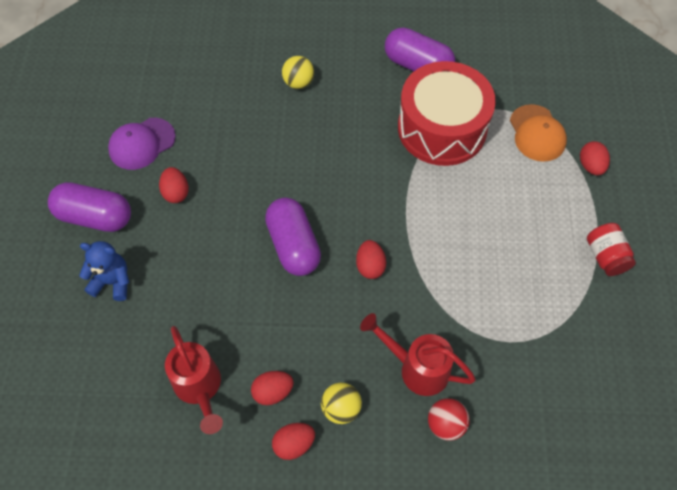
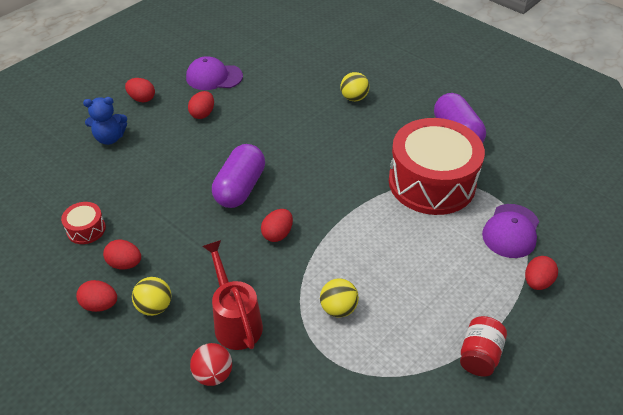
camera: 40 degrees right, 15 degrees down
purple capsule [48,182,131,232] -> red egg [125,78,155,102]
blue teddy bear [79,241,129,301] -> blue teddy bear turned 120 degrees clockwise [83,97,127,145]
red watering can [165,326,223,434] -> red drum [61,202,106,244]
orange cap [510,104,567,162] -> purple cap [482,204,539,258]
none -> yellow ball [320,279,359,317]

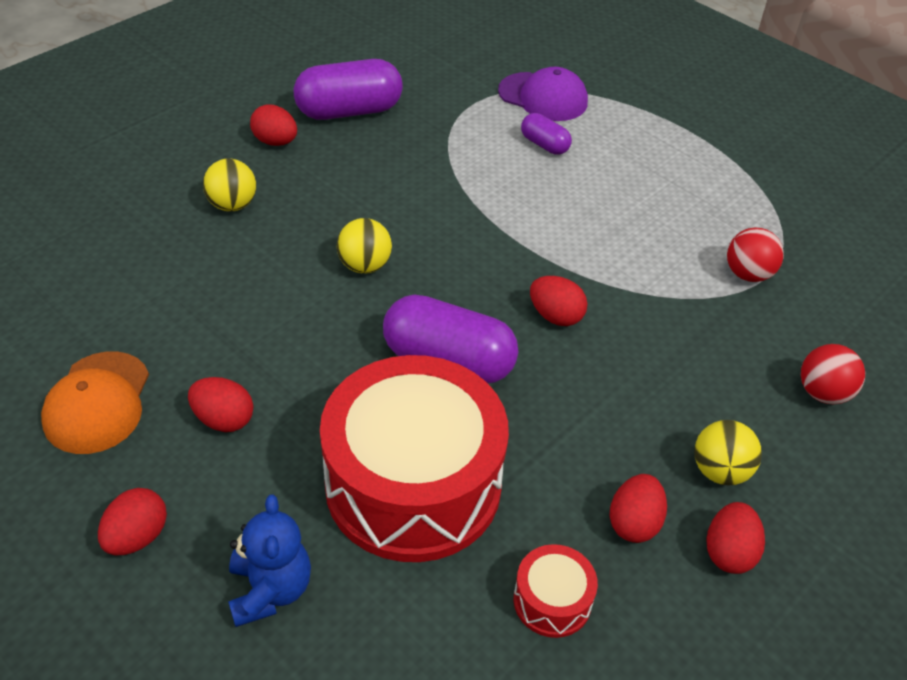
camera: 90 degrees left, 0 degrees up
purple cap [186,56,243,90] -> orange cap [41,351,149,454]
red watering can [202,240,263,350] -> none
yellow ball [320,279,359,317] -> yellow ball moved to [337,218,392,274]
red drum [389,118,485,215] -> red drum moved to [320,355,509,562]
red jar [460,316,507,377] -> none
red egg [525,256,558,290] -> red egg moved to [250,104,297,146]
none -> purple capsule [521,113,572,155]
none -> red ball [727,227,784,282]

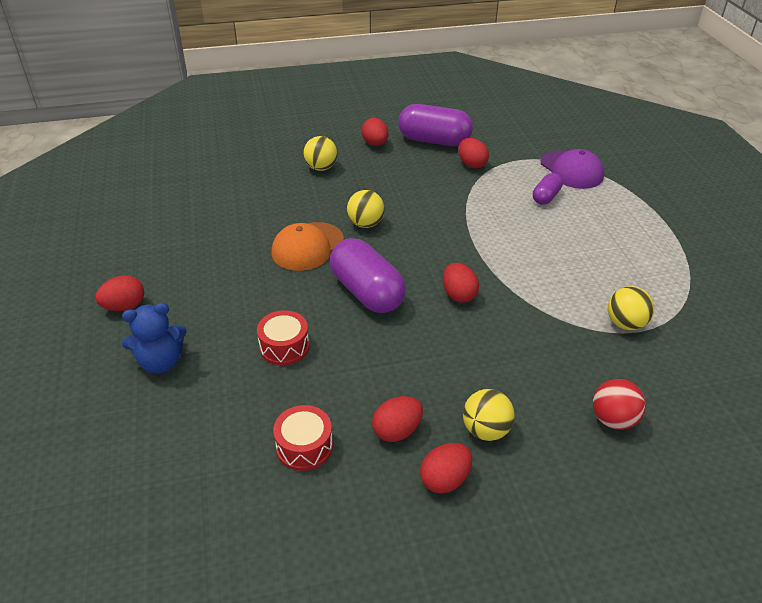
camera: 35 degrees right, 5 degrees down
orange cap [41,351,149,454] -> orange cap moved to [271,222,344,271]
red egg [188,377,253,432] -> red egg moved to [458,138,489,169]
blue teddy bear [228,494,311,627] -> blue teddy bear turned 45 degrees clockwise [122,303,187,374]
red drum [320,355,509,562] -> red drum [257,310,309,365], size x0.41
purple capsule [521,113,572,155] -> purple capsule turned 45 degrees clockwise [533,173,563,205]
red ball [727,227,784,282] -> yellow ball [608,286,654,330]

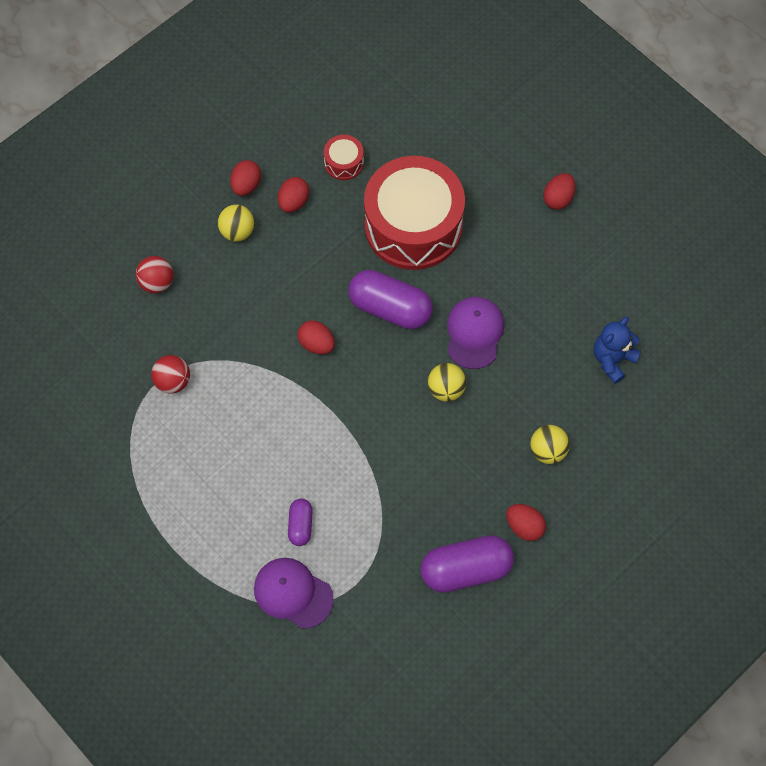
camera: 150 degrees right, 25 degrees up
blue teddy bear [122,303,187,374] -> blue teddy bear moved to [594,317,641,384]
red drum [257,310,309,365] -> red drum [364,156,465,270], size x2.44
orange cap [271,222,344,271] -> purple cap [447,297,504,369]
red egg [458,138,489,169] -> none
yellow ball [608,286,654,330] -> red ball [151,355,190,394]

